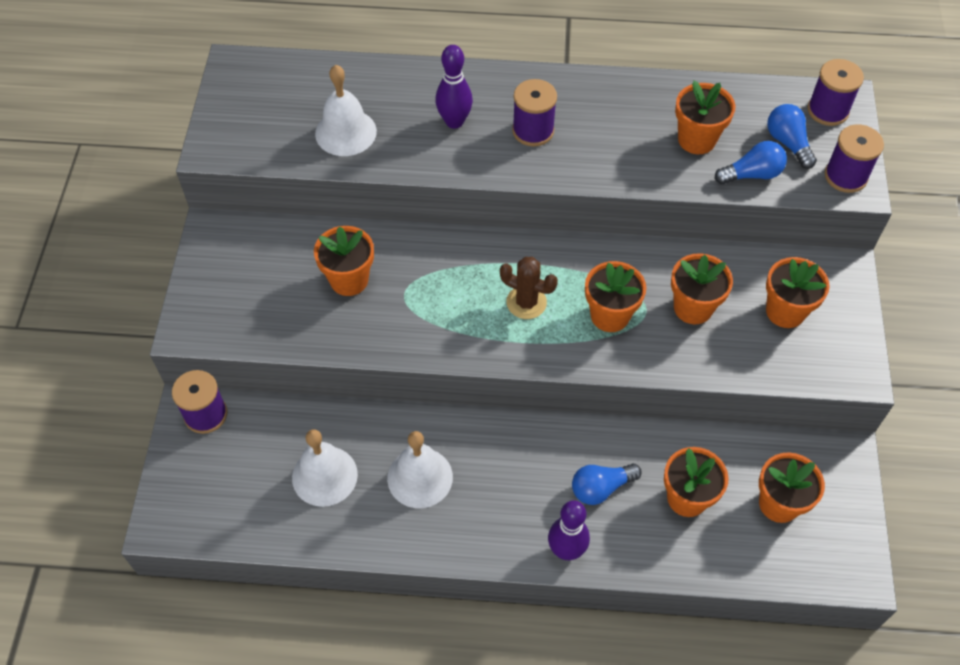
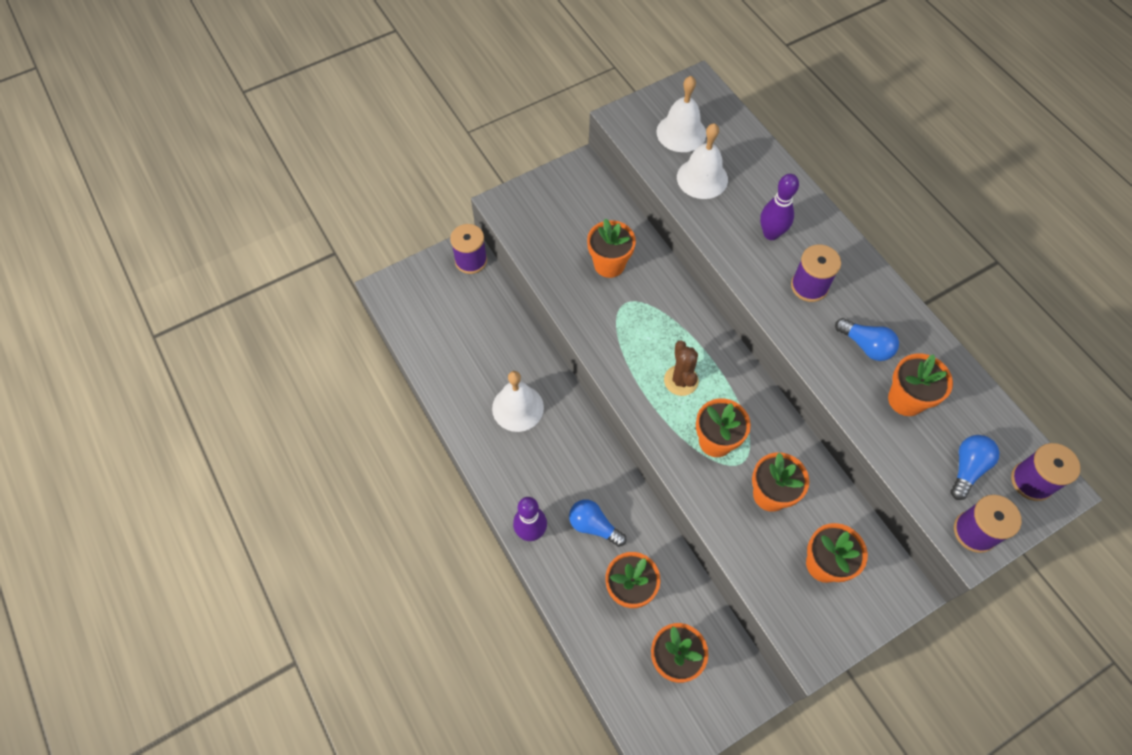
camera: 55 degrees right, 5 degrees up
white bell [292,429,358,507] -> white bell moved to [656,76,706,152]
blue light bulb [715,141,787,184] -> blue light bulb moved to [835,318,899,361]

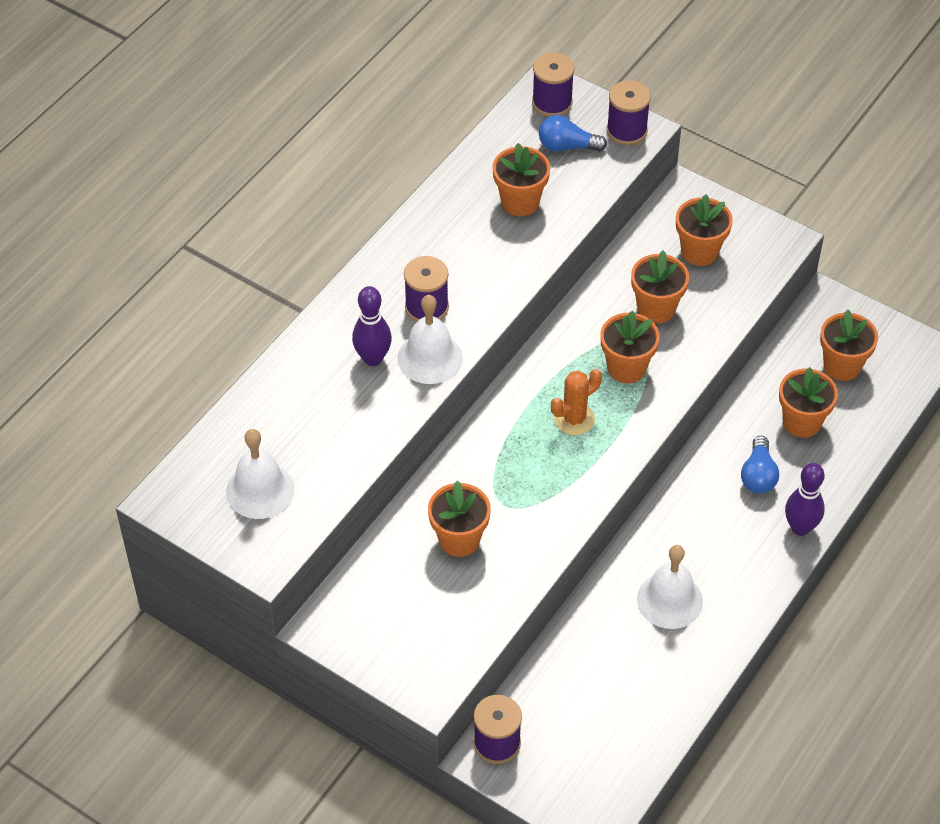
camera: 115 degrees left, 10 degrees down
brown cactus [664,340,699,396] -> orange cactus [551,369,602,435]
white bell [677,123,728,199] -> white bell moved to [398,295,463,384]
blue light bulb [835,318,899,361] -> none

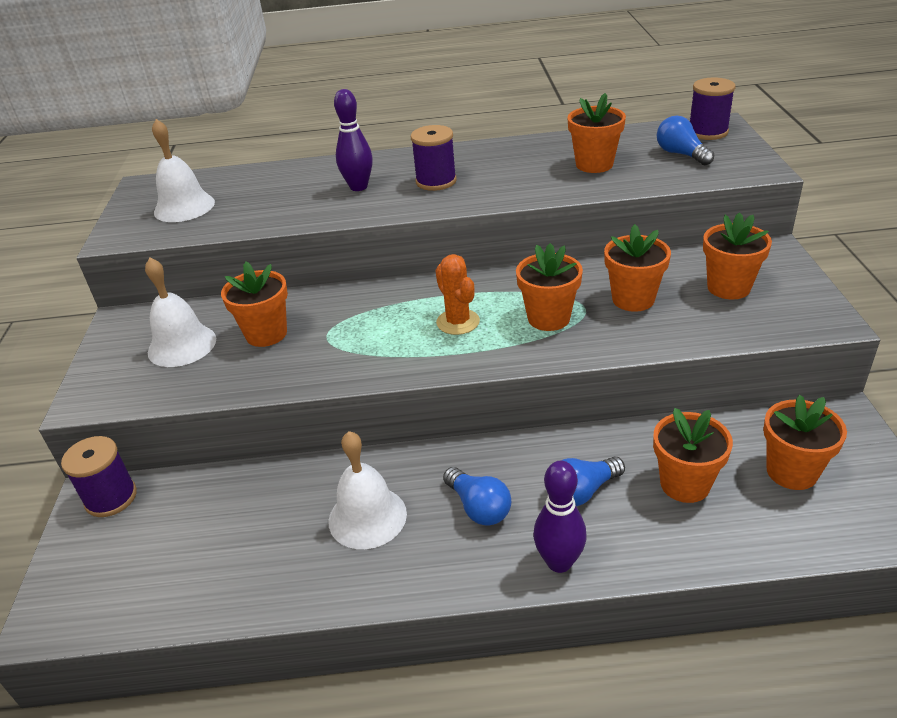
camera: 55 degrees right, 15 degrees down
white bell [398,295,463,384] -> white bell moved to [145,257,216,367]
orange cactus [551,369,602,435] -> orange cactus turned 45 degrees clockwise [435,254,480,335]
purple spool [607,80,651,145] -> none
none -> blue light bulb [443,467,511,526]

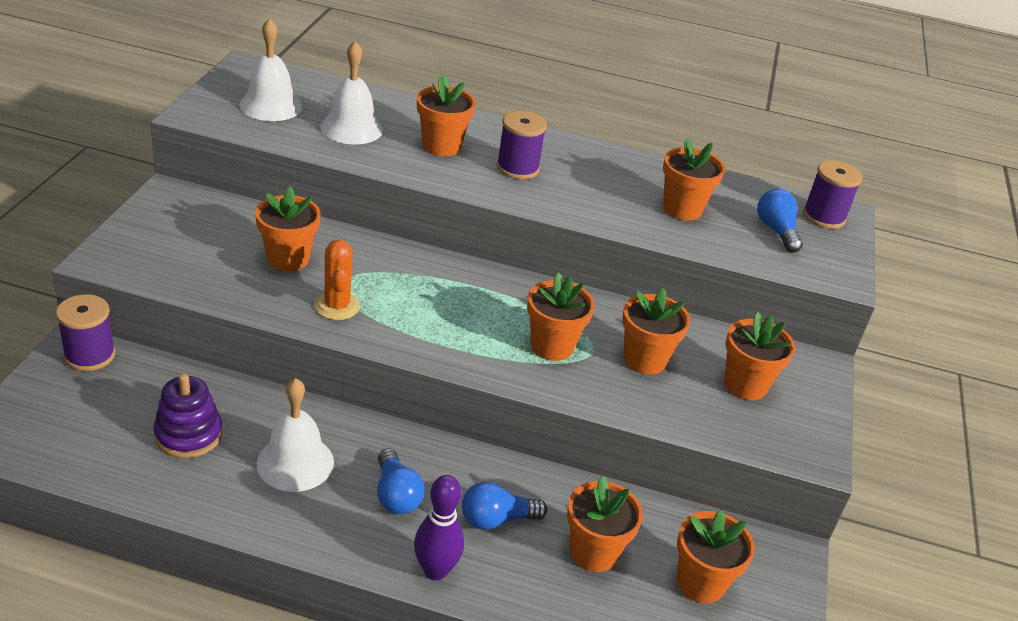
camera: 10 degrees right, 0 degrees up
white bell [145,257,216,367] -> white bell moved to [320,41,383,145]
purple bowling pin [334,89,373,191] -> orange flower pot [417,75,476,156]
orange cactus [435,254,480,335] -> orange cactus moved to [314,239,360,320]
none -> purple stacking toy [153,374,223,458]

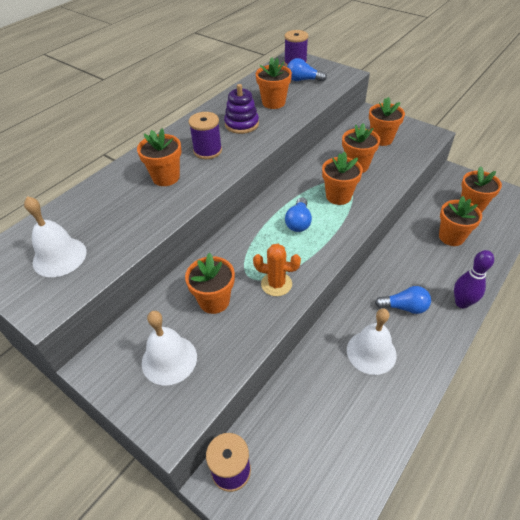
camera: 60 degrees left, 10 degrees up
purple stacking toy [153,374,223,458] -> purple stacking toy moved to [224,84,259,134]
white bell [320,41,383,145] -> white bell moved to [142,311,197,386]
blue light bulb [462,482,547,530] -> blue light bulb moved to [285,197,312,232]

